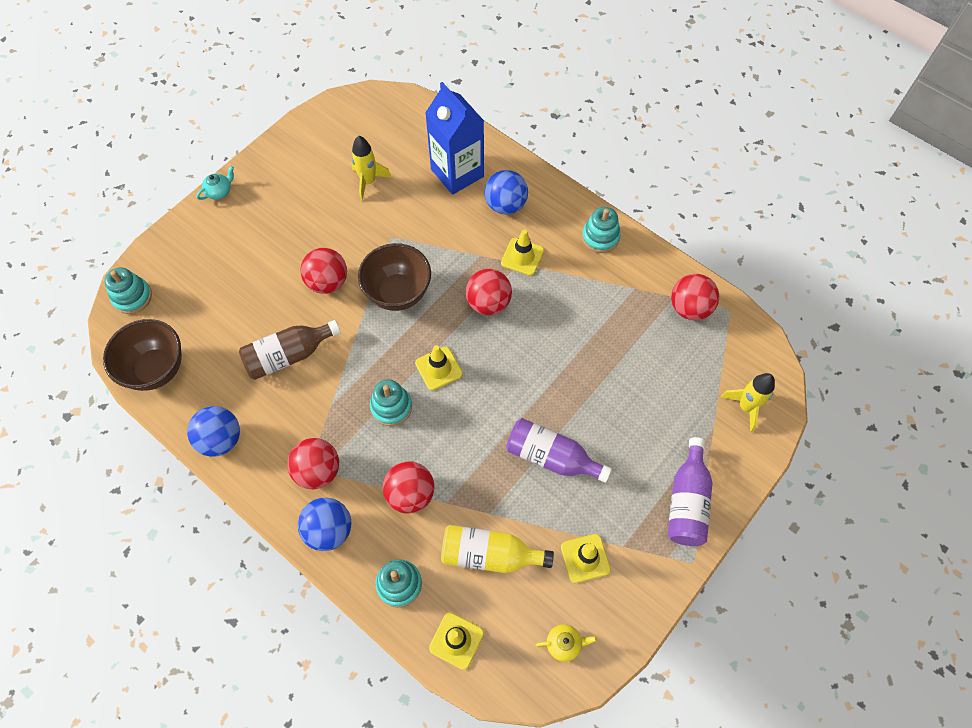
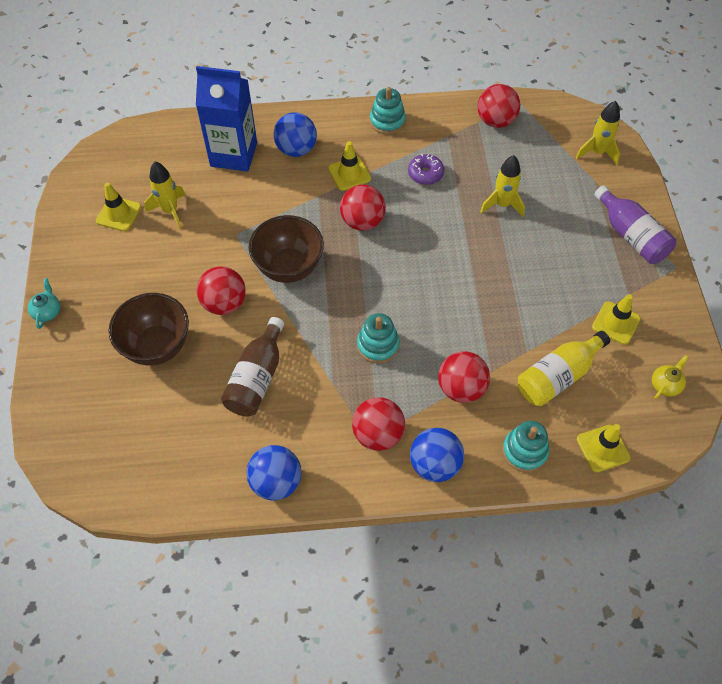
camera: 45 degrees left, 5 degrees down
brown bowl [103,319,182,391] -> brown bowl moved to [109,293,189,366]
turquoise stacking toy [104,267,152,314] -> none
yellow traffic cone [415,345,463,391] -> yellow traffic cone moved to [96,182,141,231]
purple bottle [506,418,612,483] -> none
none -> purple donut [408,154,444,185]
none -> yellow rocket [480,155,525,217]

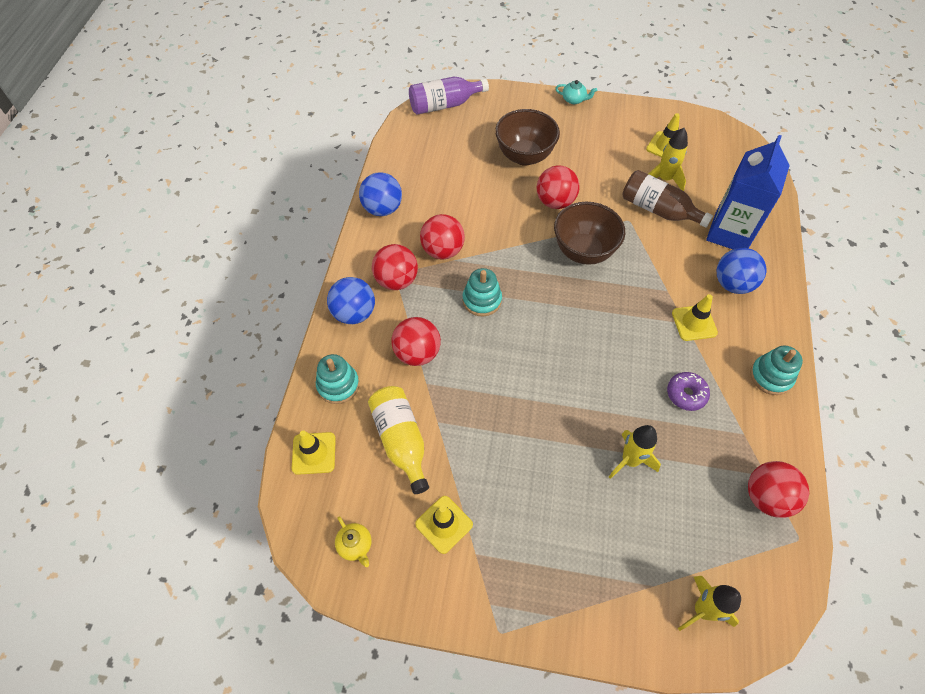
camera: 105 degrees right, 0 degrees up
brown bottle [221,317,284,417] -> brown bottle moved to [622,170,713,228]
red ball [340,185,386,231] -> red ball moved to [420,214,465,259]
purple bottle [594,185,676,264] -> purple bottle moved to [409,77,489,115]

